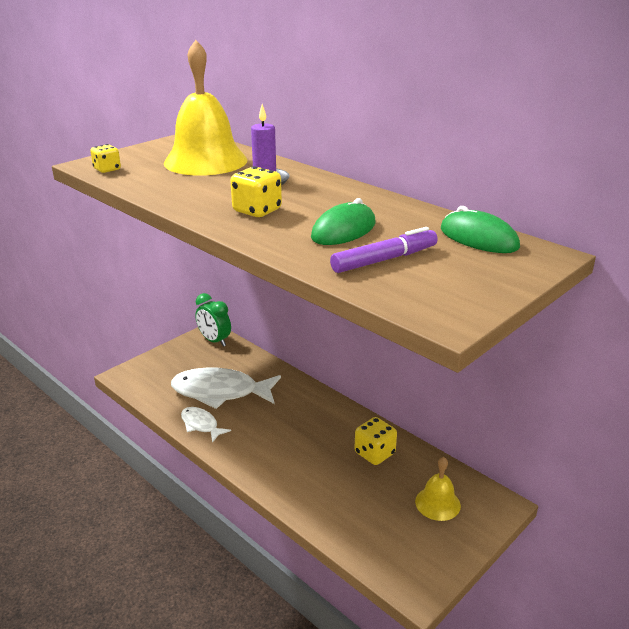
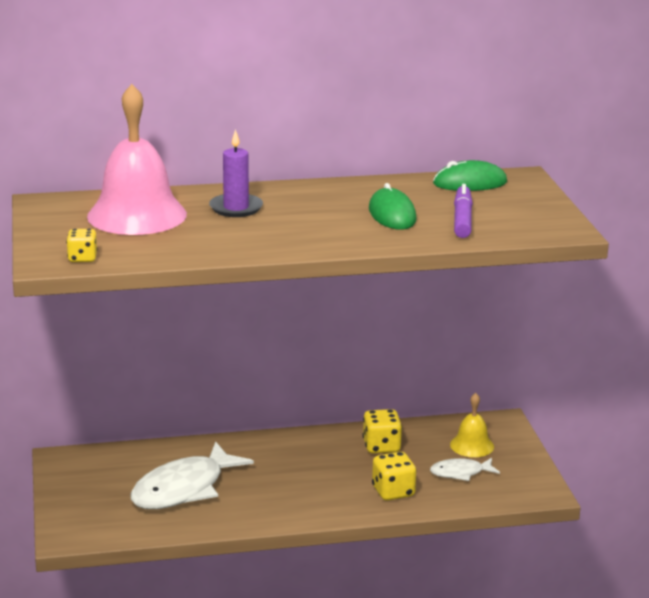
camera: 55 degrees left, 5 degrees down
yellow bell [164,40,247,176] -> pink bell [87,84,187,235]
white fish [181,407,231,443] -> white fish moved to [430,458,500,481]
green clock [195,293,231,347] -> none
yellow dice [231,166,282,217] -> yellow dice moved to [372,452,416,501]

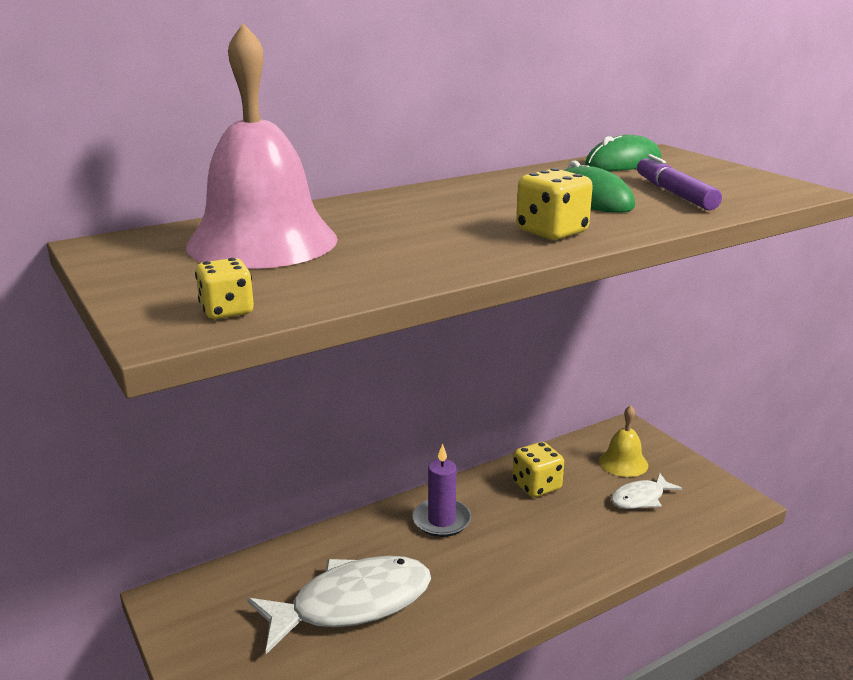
camera: 20 degrees left, 0 degrees up
white fish [131,441,254,509] -> white fish turned 135 degrees counterclockwise [247,556,431,654]
purple candle [209,129,263,217] -> purple candle moved to [413,444,471,537]
yellow dice [372,452,416,501] -> yellow dice moved to [516,168,593,240]

